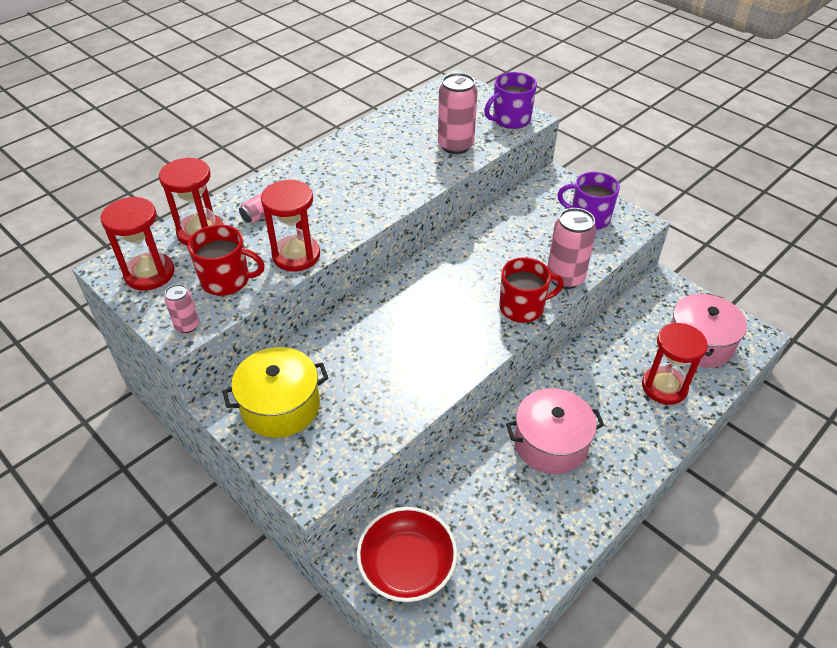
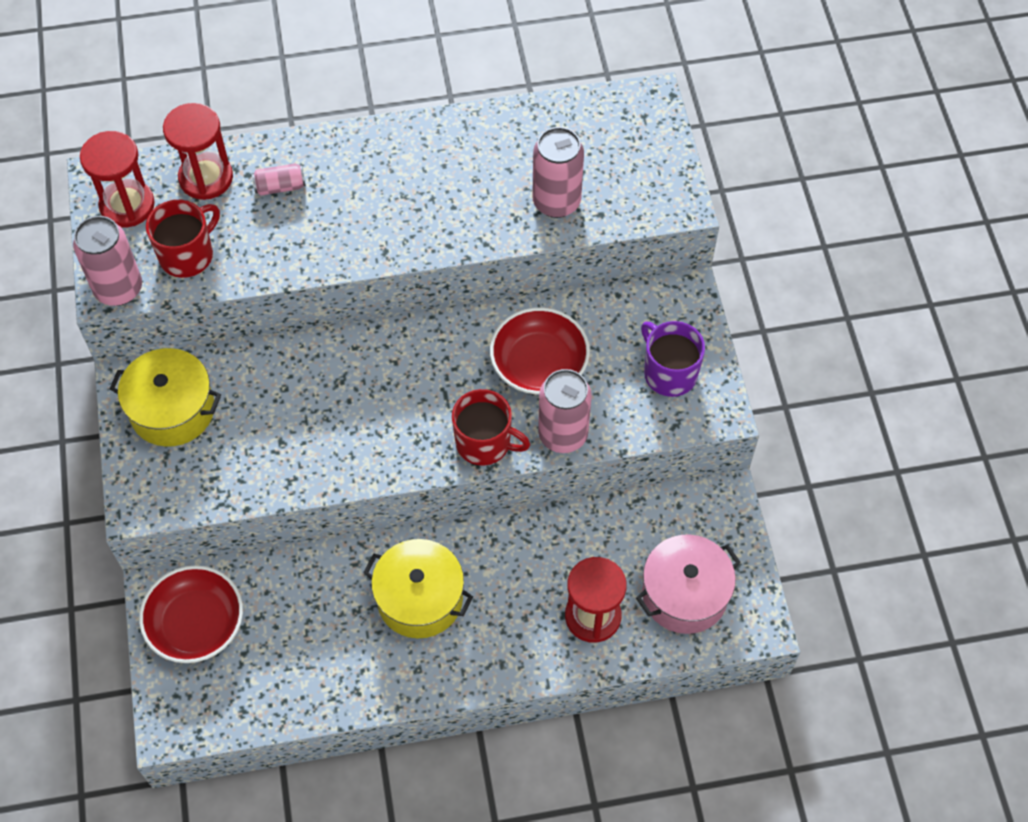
camera: 35 degrees right, 15 degrees up
pink can [164,284,199,333] -> pink can [73,216,142,306], size x1.88
red mug [188,224,265,296] -> red mug turned 90 degrees counterclockwise [146,200,220,278]
red hourglass [261,180,320,271] -> none
purple mug [484,72,537,129] -> none
pink pot [506,388,604,474] -> yellow pot [363,539,473,638]
none -> red bowl [490,307,590,395]

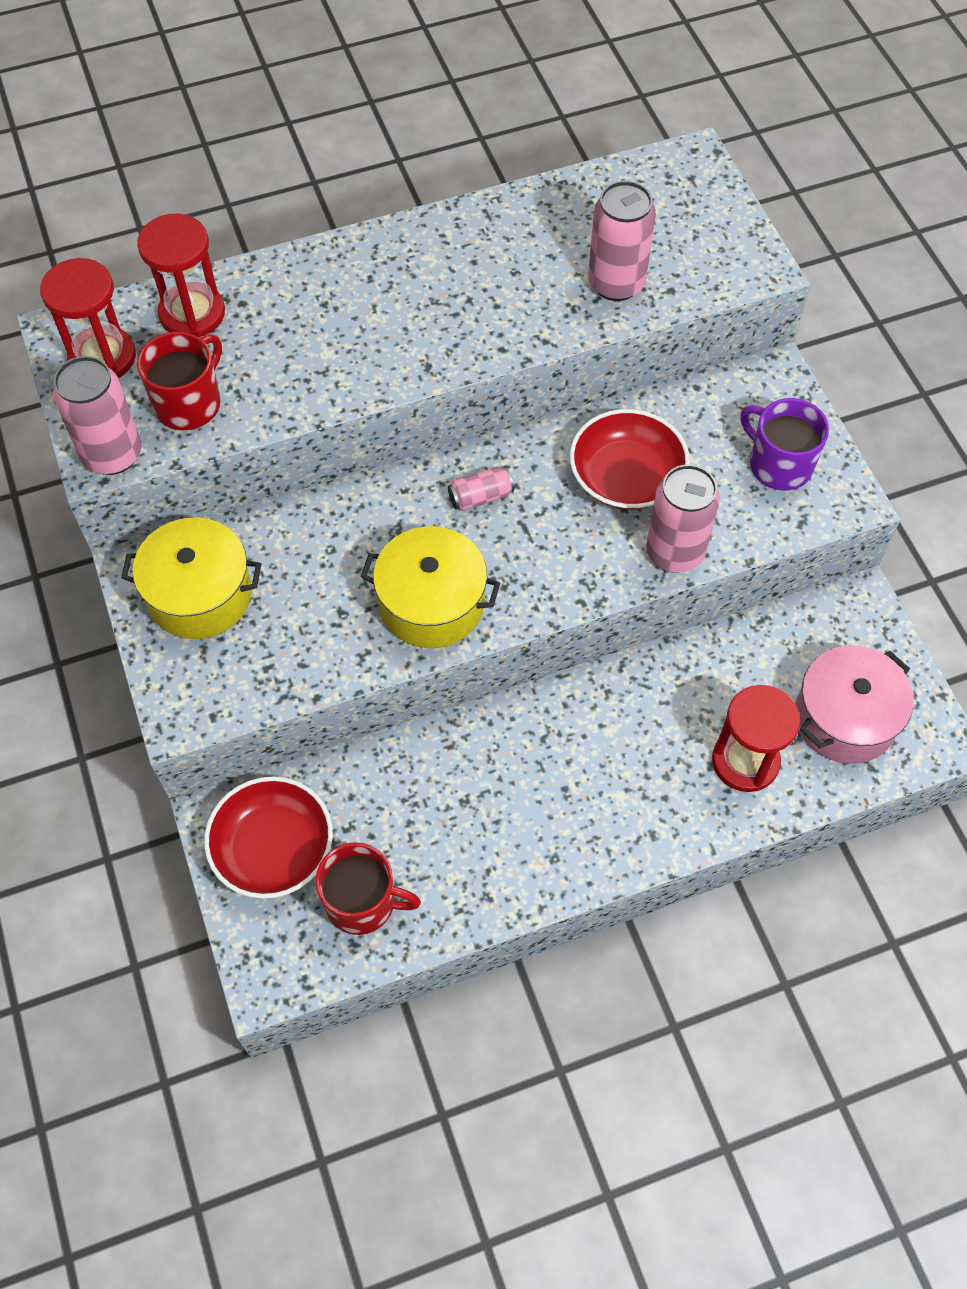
camera: 10 degrees left, 0 degrees up
pink can [252,164,306,195] -> pink can moved to [448,467,514,511]
yellow pot [363,539,473,638] -> yellow pot moved to [361,526,500,648]
red mug [452,389,530,466] -> red mug moved to [315,842,421,935]

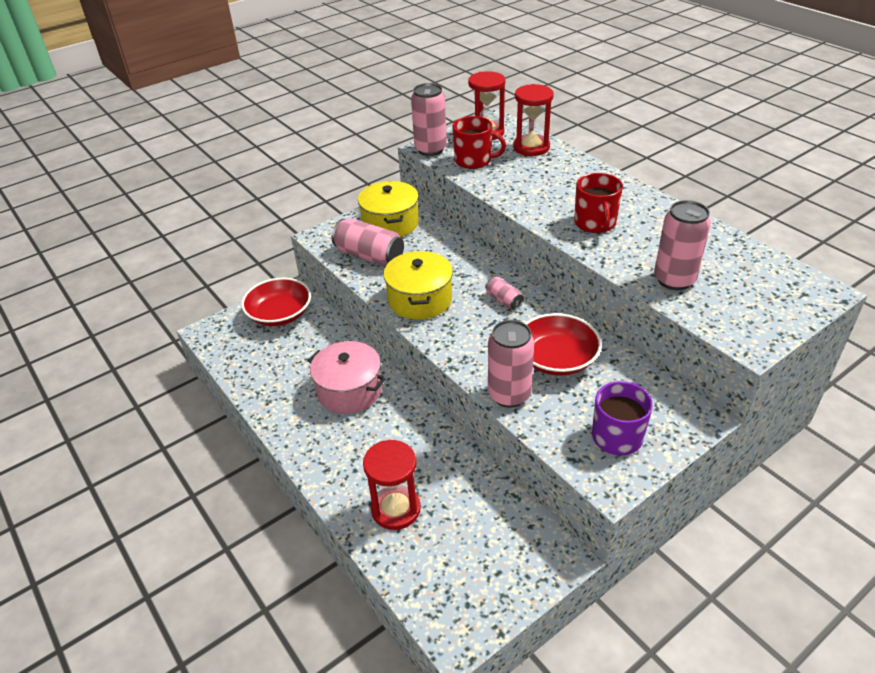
camera: 75 degrees right, 20 degrees down
red mug [315,842,421,935] -> red mug moved to [574,173,623,233]
pink pot [795,645,914,764] -> pink pot moved to [308,341,386,414]
none -> pink can [332,218,404,266]

